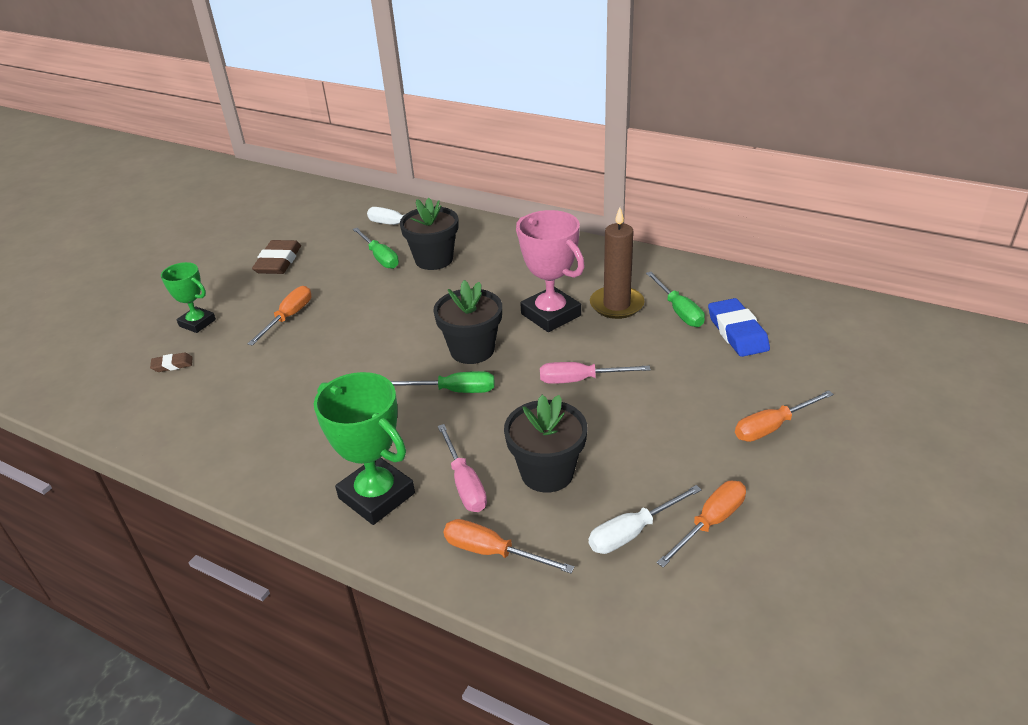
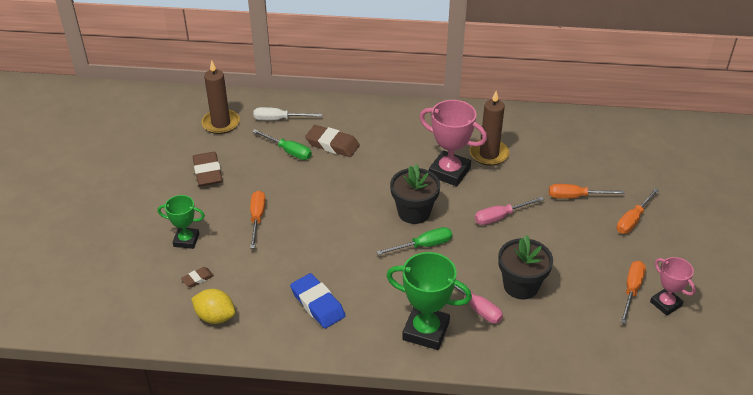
camera: 25 degrees left, 5 degrees up
black flower pot [400,198,459,270] -> brown eraser [305,125,360,157]
orange screwdriver [444,519,574,573] -> orange screwdriver moved to [549,184,625,199]
white screwdriver [589,485,701,554] -> none
green screwdriver [646,272,705,327] -> none
blue eraser [708,298,770,357] -> blue eraser moved to [290,273,346,328]
none -> yellow lemon [191,289,235,324]
none -> brown candle [202,61,240,134]
none -> pink trophy [650,257,696,316]

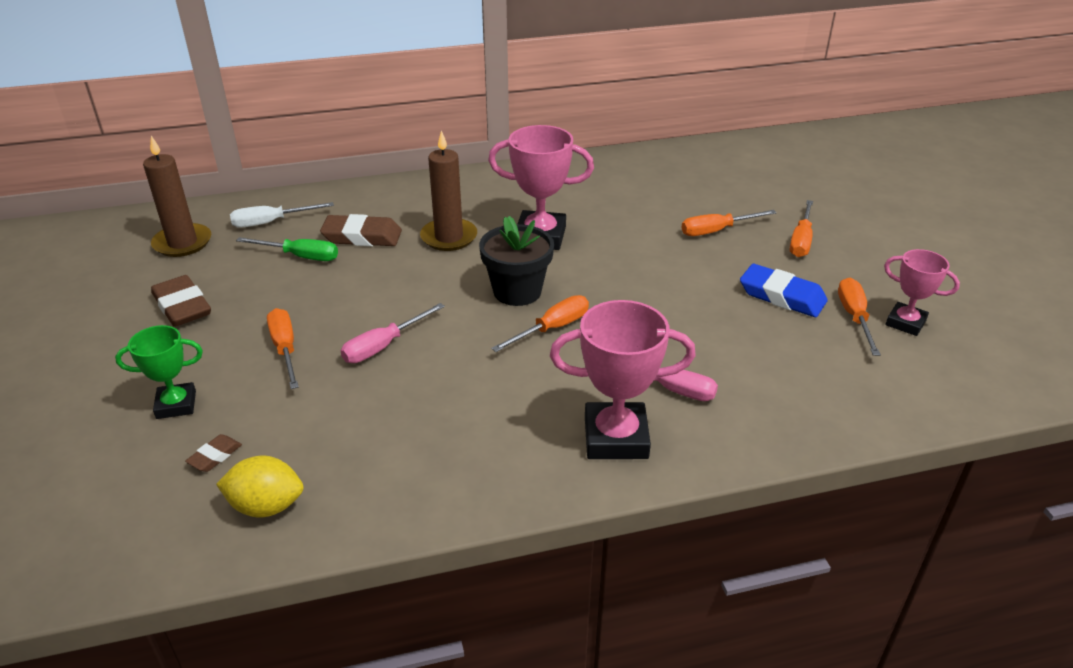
camera: 20 degrees left, 5 degrees down
blue eraser [290,273,346,328] -> blue eraser moved to [740,264,828,317]
green screwdriver [376,227,452,255] -> orange screwdriver [491,295,589,352]
green trophy [387,252,472,350] -> pink trophy [550,300,696,459]
brown candle [470,91,509,166] -> brown candle moved to [420,130,477,251]
pink screwdriver [475,197,544,225] -> pink screwdriver moved to [341,303,445,363]
black flower pot [498,235,553,299] -> none

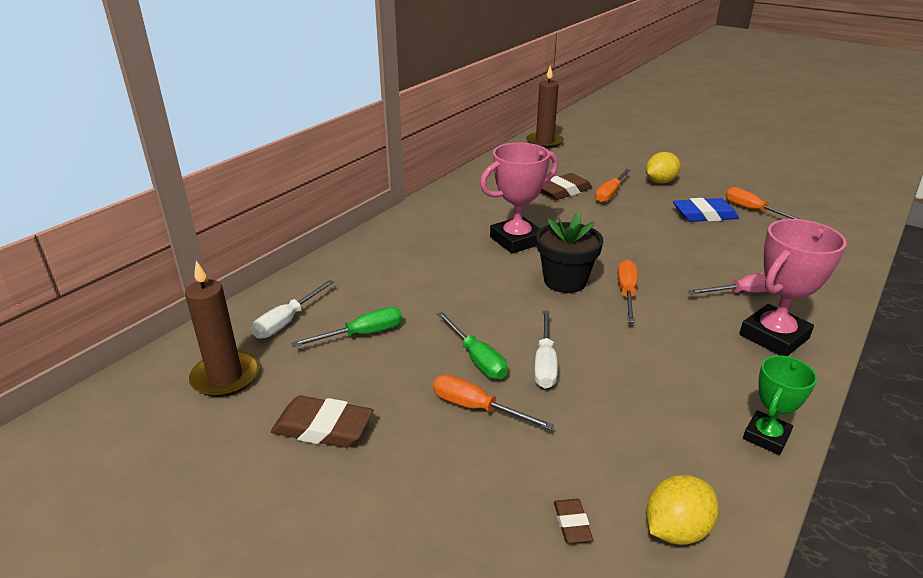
camera: 40 degrees left, 5 degrees down
green trophy [115,325,203,419] -> green trophy moved to [743,355,817,455]
brown eraser [320,214,402,246] -> brown eraser moved to [541,173,592,200]
pink screwdriver [341,303,445,363] -> white screwdriver [534,310,558,389]
brown candle [420,130,477,251] -> brown candle moved to [526,66,564,149]
orange screwdriver [790,200,813,257] -> yellow lemon [646,152,680,184]
pink trophy [884,249,960,336] -> none
none -> green screwdriver [437,312,508,379]

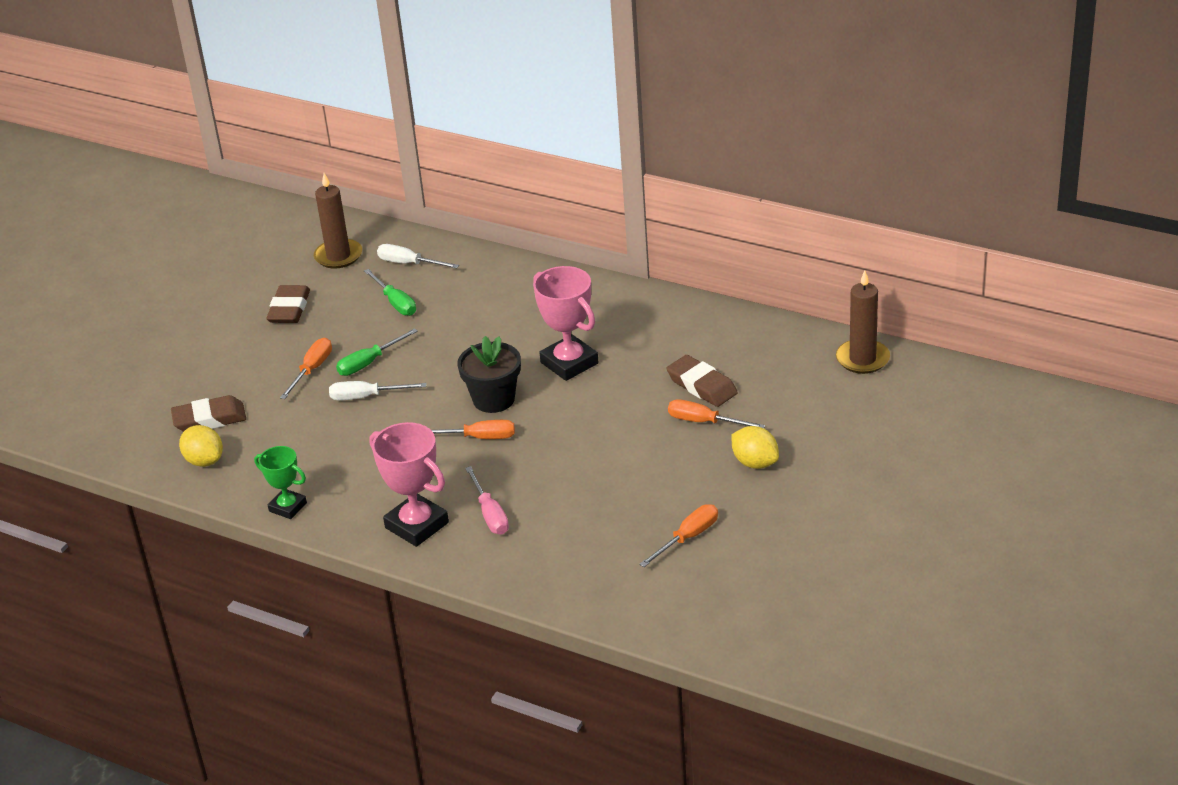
camera: 85 degrees right, 5 degrees up
brown eraser [554,499,593,543] -> brown eraser [171,395,246,432], size x1.96
blue eraser [673,198,739,222] -> none

